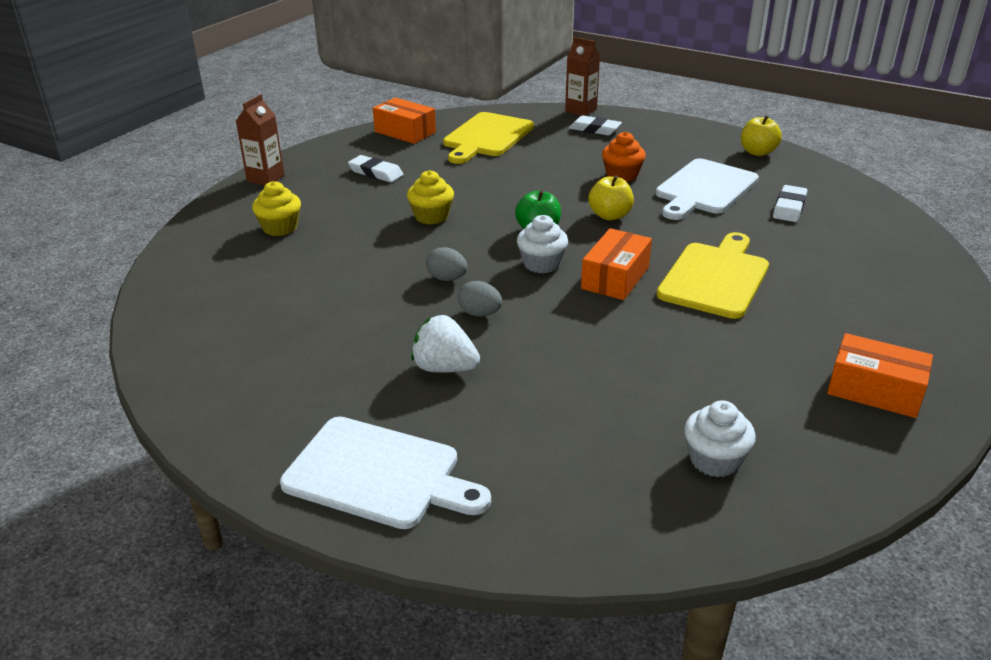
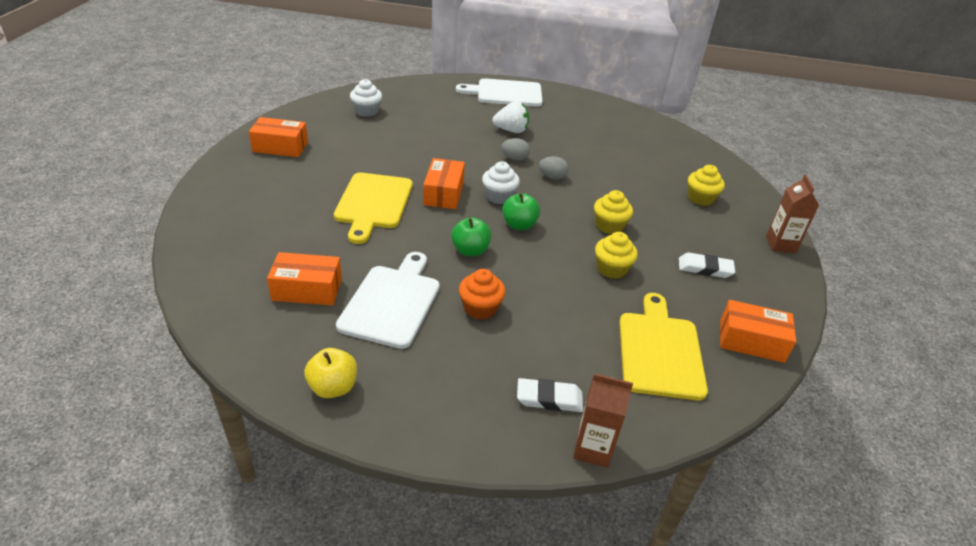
camera: 155 degrees right, 5 degrees up
yellow apple [588,175,634,220] -> green apple [451,217,491,256]
white eraser [773,185,807,222] -> orange box [267,252,342,305]
none -> yellow cupcake [595,232,638,279]

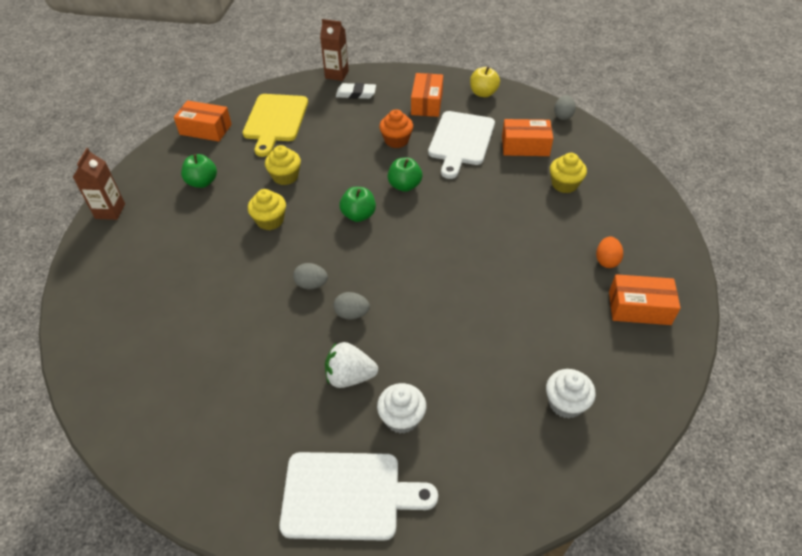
camera: 175 degrees left, 10 degrees up
yellow cutting board [334,173,412,244] -> none
orange box [423,158,465,209] -> orange box moved to [411,73,443,117]
white cupcake [482,161,520,204] -> white cupcake moved to [377,383,426,434]
white eraser [679,252,735,278] -> green apple [181,154,217,188]
yellow cupcake [688,165,725,206] -> yellow cupcake moved to [550,153,587,193]
none -> grey egg [554,95,576,120]
none -> orange egg [596,237,623,268]

